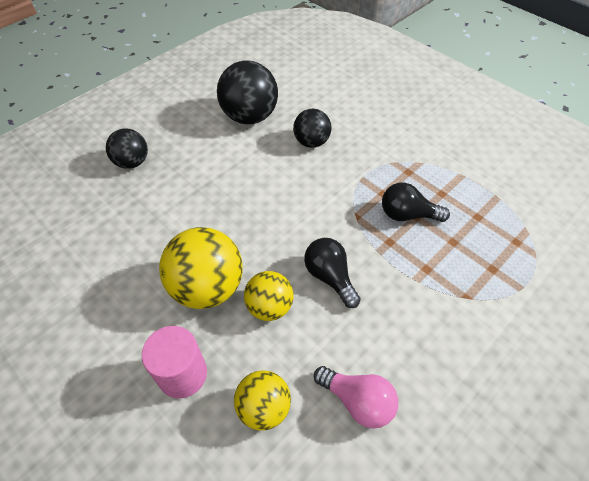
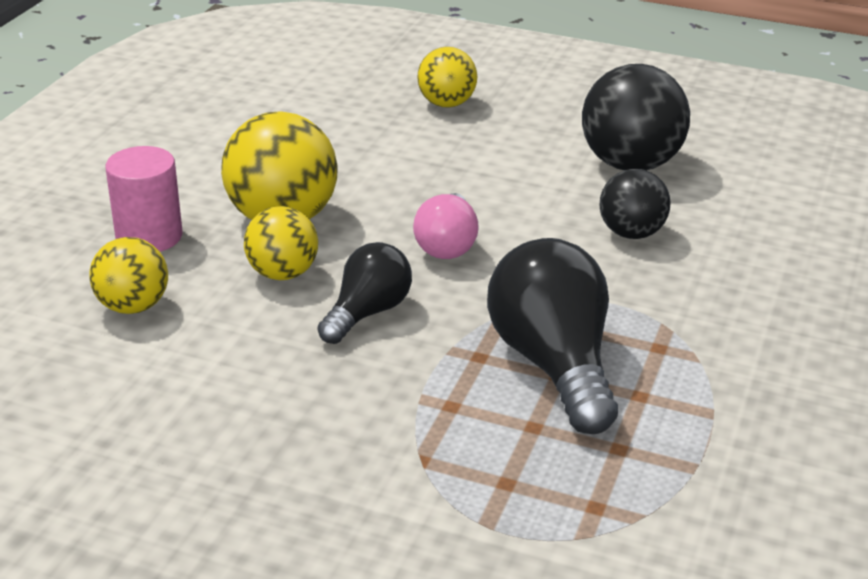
camera: 65 degrees right, 20 degrees down
black ball [106,128,148,169] -> yellow ball [417,47,477,108]
pink light bulb [314,366,398,429] -> pink light bulb moved to [413,193,479,259]
black light bulb [382,182,450,222] -> black light bulb [487,238,618,434], size x1.67

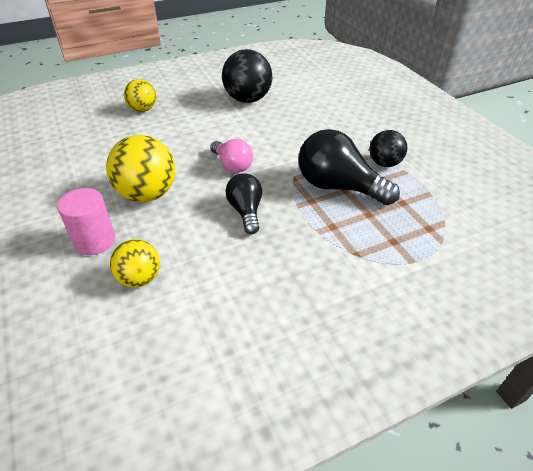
camera: 45 degrees left, 10 degrees up
yellow ball [244,206,318,280] -> none
black ball [599,169,671,239] -> black ball moved to [369,130,407,167]

